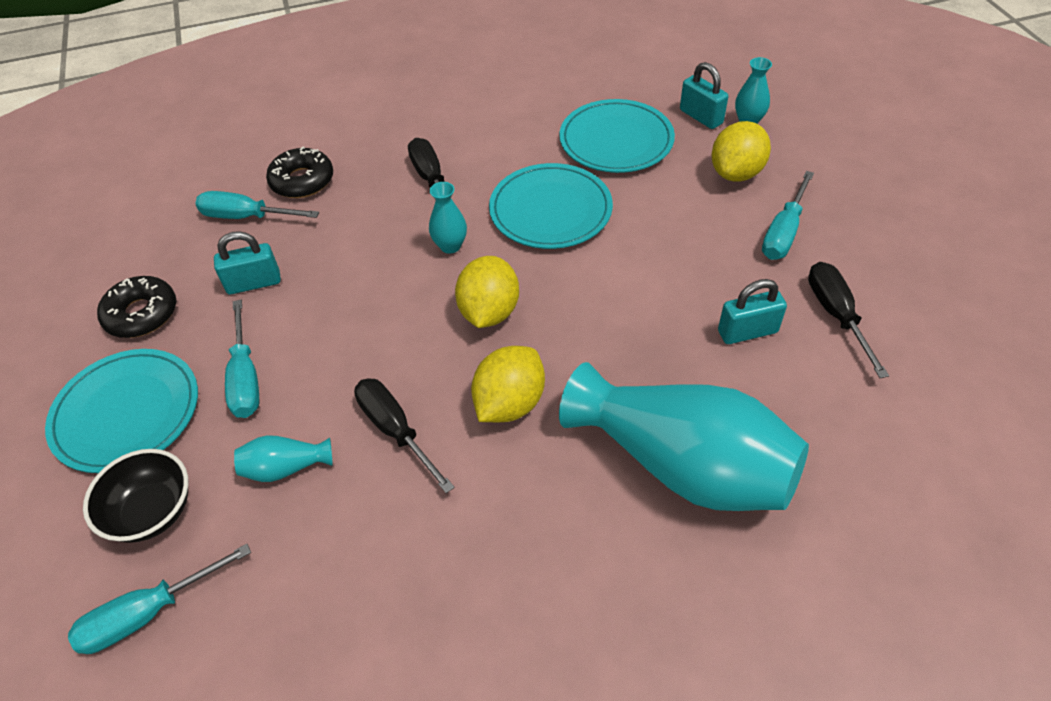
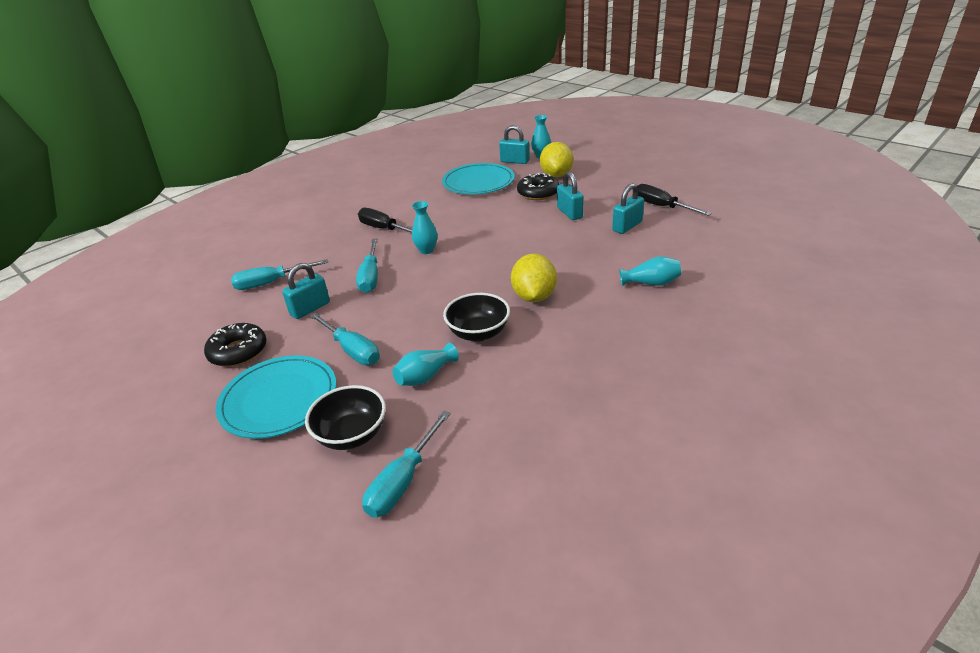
camera: 30 degrees left, 15 degrees down
black donut [266,146,333,198] -> black donut moved to [517,173,560,200]
black screwdriver [354,378,455,493] -> black bowl [443,293,510,342]
yellow lemon [455,256,519,328] -> none
turquoise plate [489,163,613,249] -> none
turquoise vase [559,362,809,511] -> turquoise vase [619,256,681,286], size x0.41
turquoise screwdriver [762,171,814,260] -> turquoise screwdriver moved to [356,238,378,293]
none -> turquoise padlock [557,172,584,220]

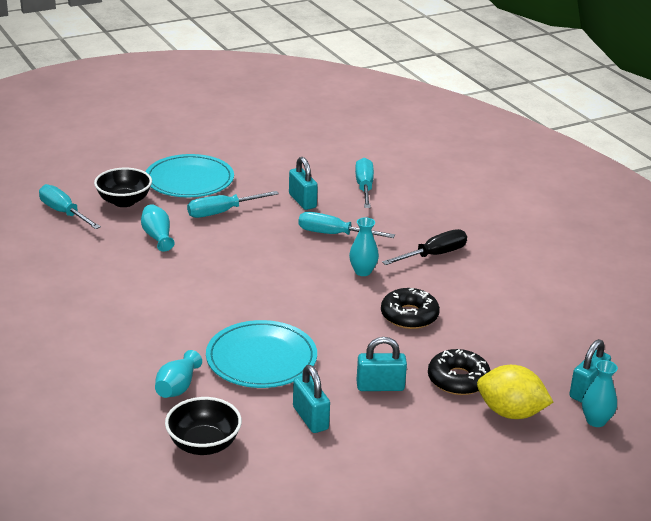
camera: 105 degrees right, 5 degrees down
black donut [204,323,267,367] -> black donut moved to [381,288,440,329]
turquoise plate [442,163,515,194] -> turquoise plate moved to [206,320,317,388]
black bowl [443,293,510,342] -> black bowl moved to [165,397,242,455]
yellow lemon [511,254,557,302] -> none
black screwdriver [637,184,712,216] -> none

